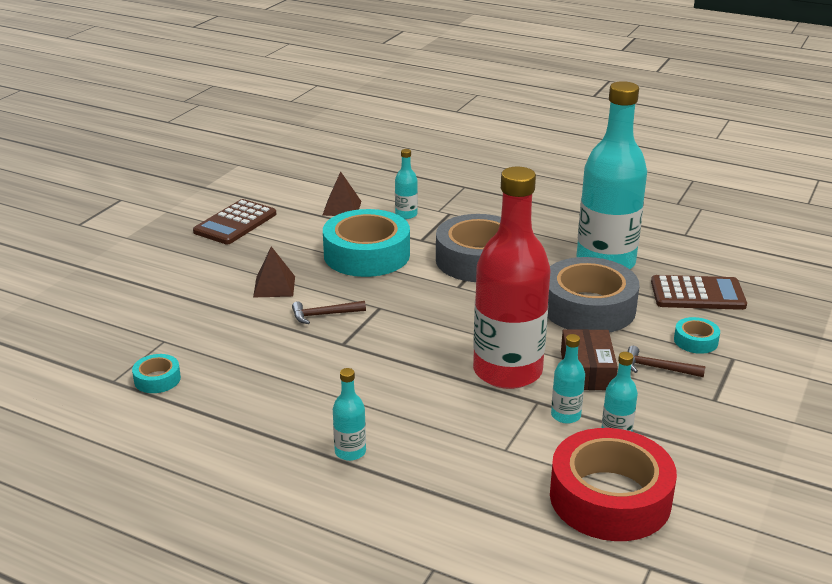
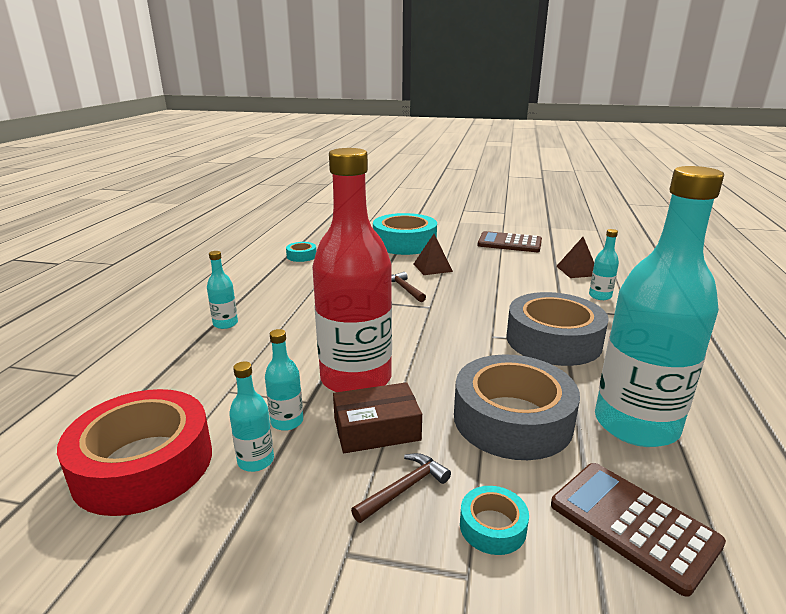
camera: 75 degrees right, 5 degrees down
turquoise tape [323,209,410,277] -> turquoise tape moved to [373,213,437,255]
brown hammer [628,346,706,377] -> brown hammer turned 45 degrees clockwise [351,453,451,523]
brown calculator [651,275,747,310] -> brown calculator turned 150 degrees clockwise [551,463,726,597]

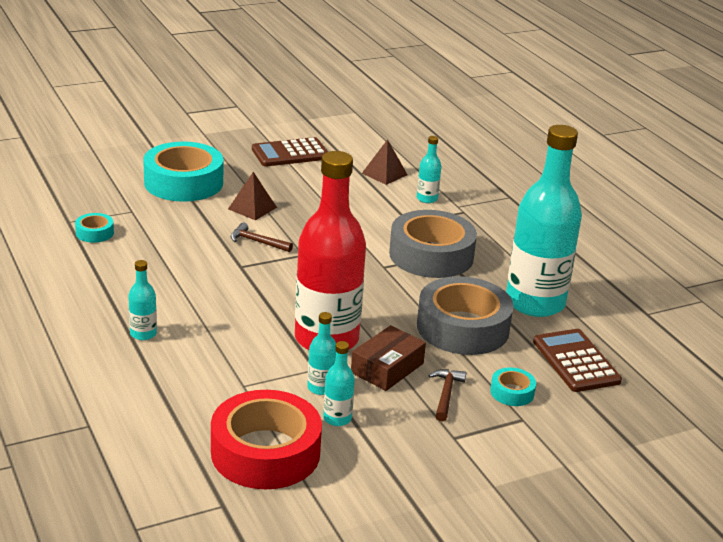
camera: 40 degrees left, 5 degrees up
brown calculator [551,463,726,597] -> brown calculator turned 60 degrees clockwise [533,329,622,392]

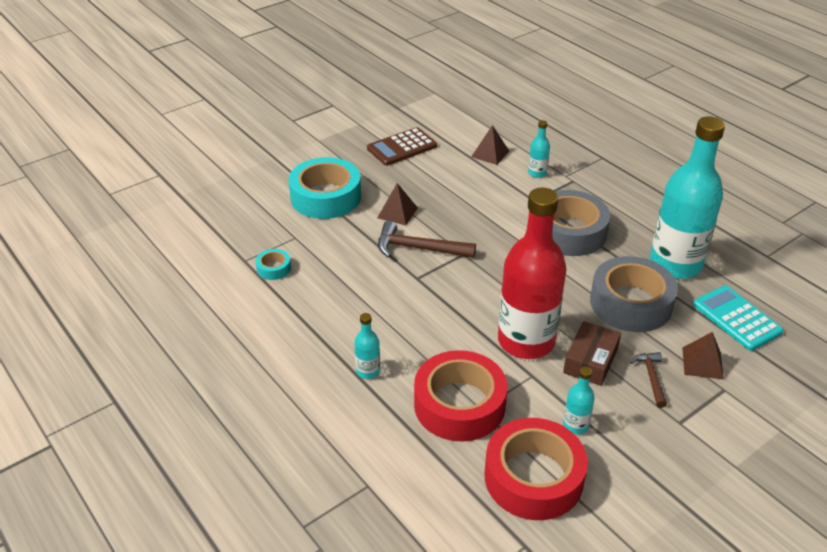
camera: 10 degrees left, 10 degrees up
brown hammer [230,223,293,252] -> brown hammer [378,221,476,258], size x1.70
turquoise bottle [307,312,336,395] -> none
turquoise tape [490,367,536,406] -> brown pyramid [682,332,724,380]
brown calculator [533,329,622,392] -> turquoise calculator [693,286,783,351]
none -> red tape [414,350,507,442]

